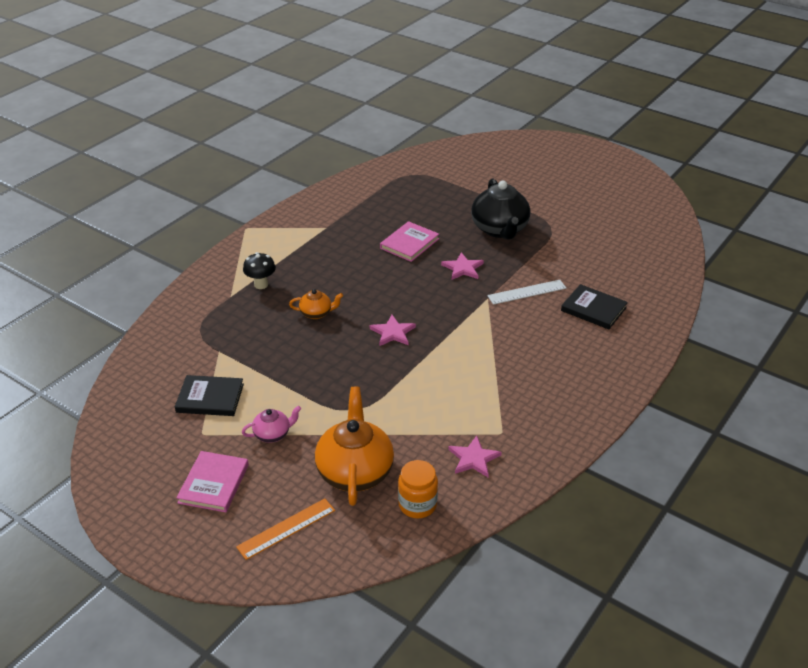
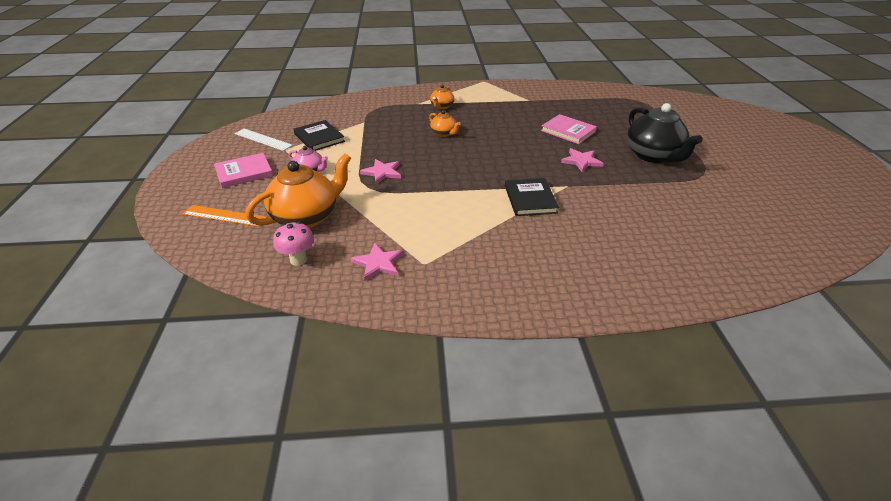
camera: 50 degrees right, 0 degrees up
black mushroom [243,252,276,289] -> orange teapot [430,84,454,110]
pink star [370,315,416,346] -> pink star moved to [360,159,401,184]
pink book [380,221,439,262] -> pink book turned 45 degrees clockwise [541,114,597,144]
orange jar [398,460,438,518] -> pink mushroom [273,222,314,266]
black teapot [471,179,531,239] -> black teapot turned 60 degrees counterclockwise [627,103,703,163]
white ruler [487,280,566,305] -> white ruler moved to [234,128,293,151]
black book [561,284,628,329] -> black book moved to [505,178,559,216]

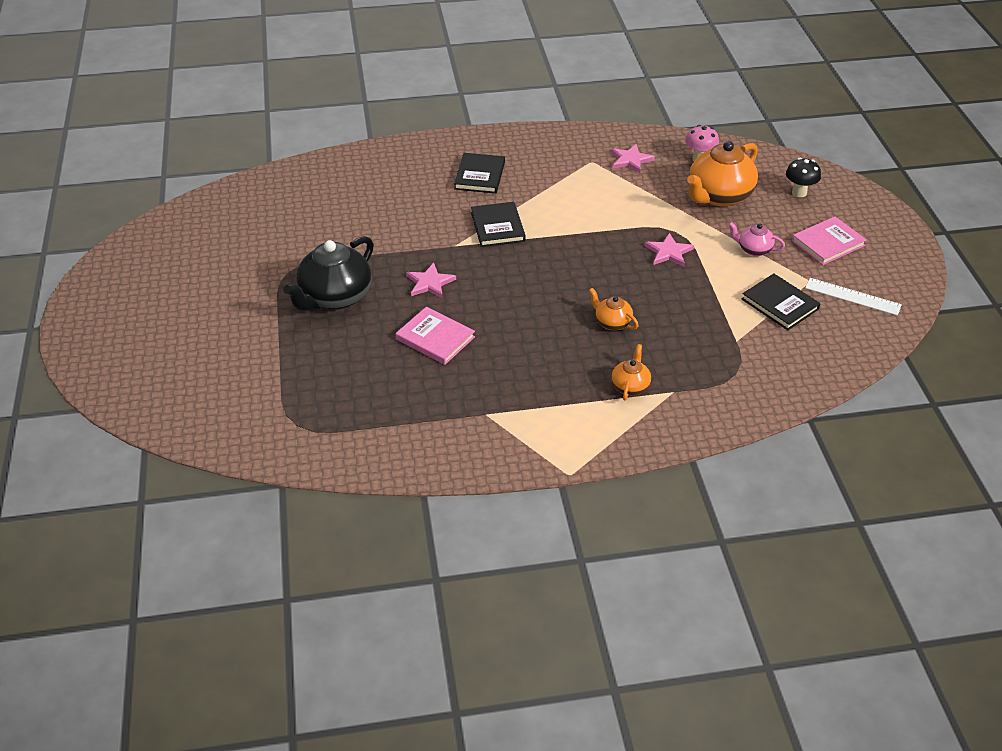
camera: 175 degrees right, 5 degrees up
orange ruler [183,205,267,227] -> black mushroom [786,158,821,197]
black teapot [627,103,703,163] -> black teapot turned 120 degrees counterclockwise [283,236,374,311]
none -> black book [454,153,505,193]

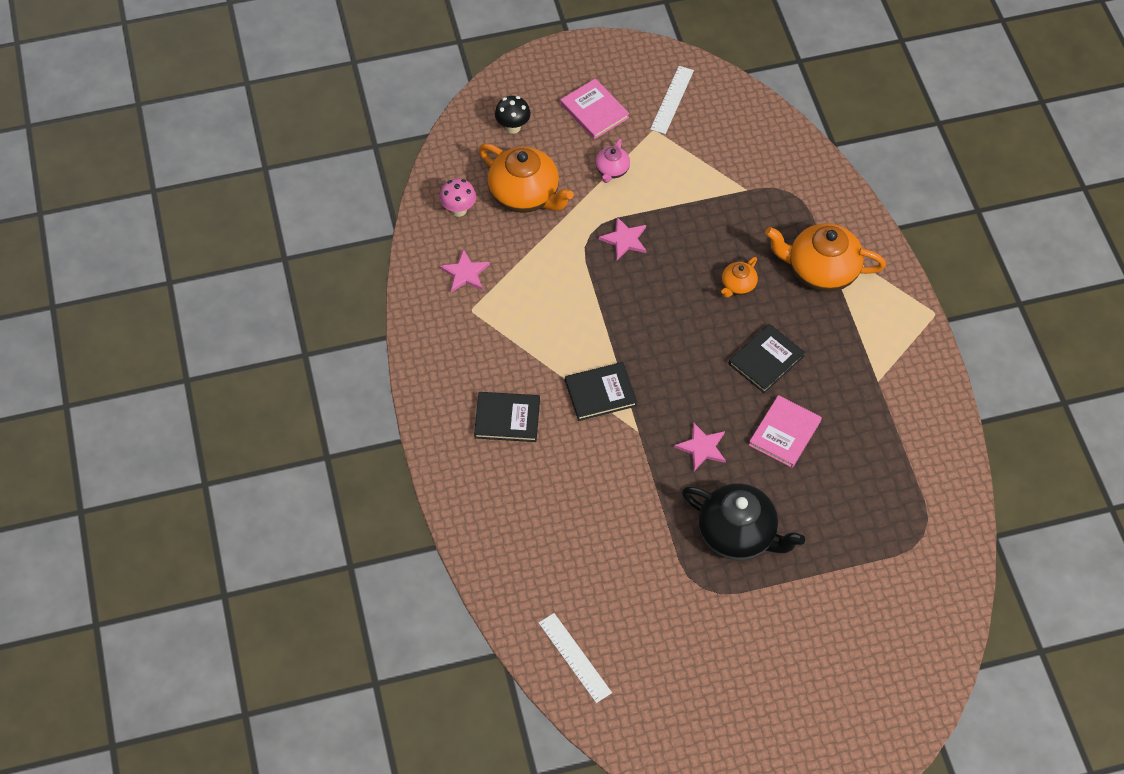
camera: 95 degrees left, 15 degrees up
orange teapot [611,344,651,400] -> orange teapot [765,223,886,292], size x2.03
black book [742,273,821,330] -> black book moved to [729,324,805,393]
none -> white ruler [539,613,612,703]

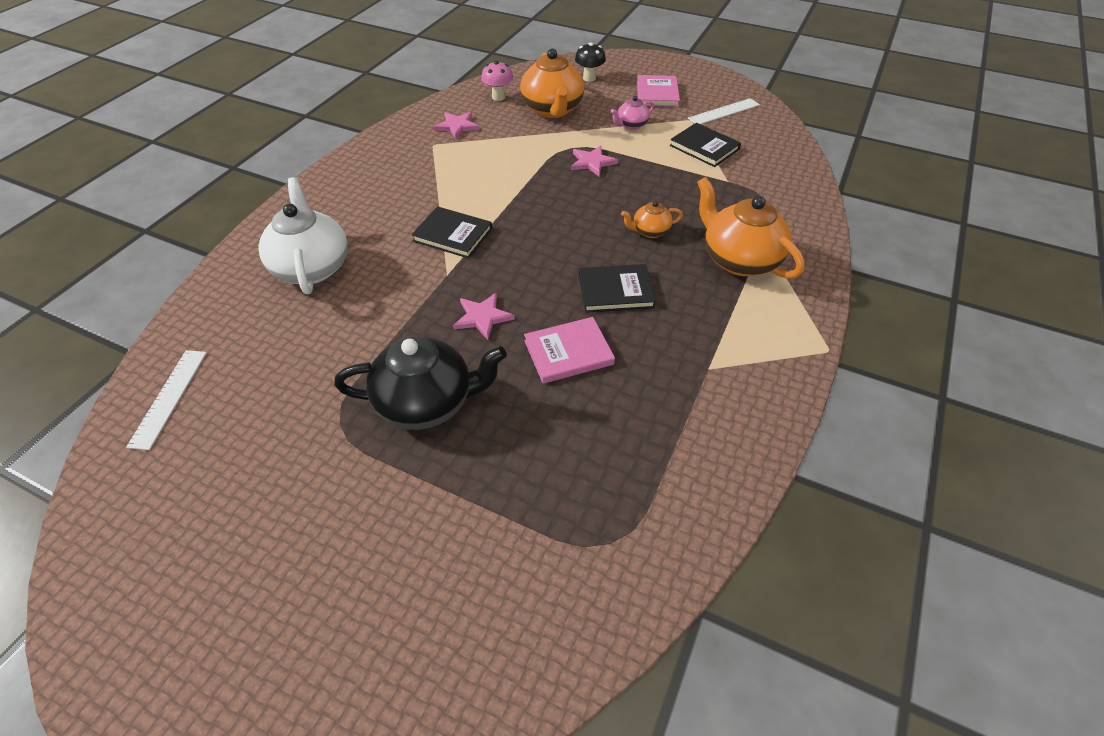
camera: 40 degrees right, 10 degrees down
black book [474,392,540,442] -> black book moved to [670,123,741,167]
black teapot [682,483,805,560] -> black teapot turned 75 degrees counterclockwise [334,336,507,430]
none -> white teapot [259,177,348,294]

